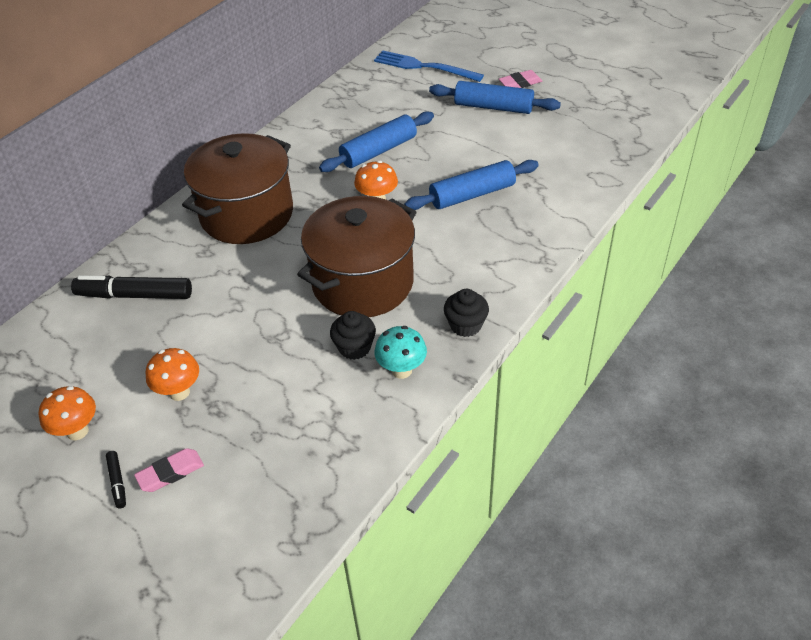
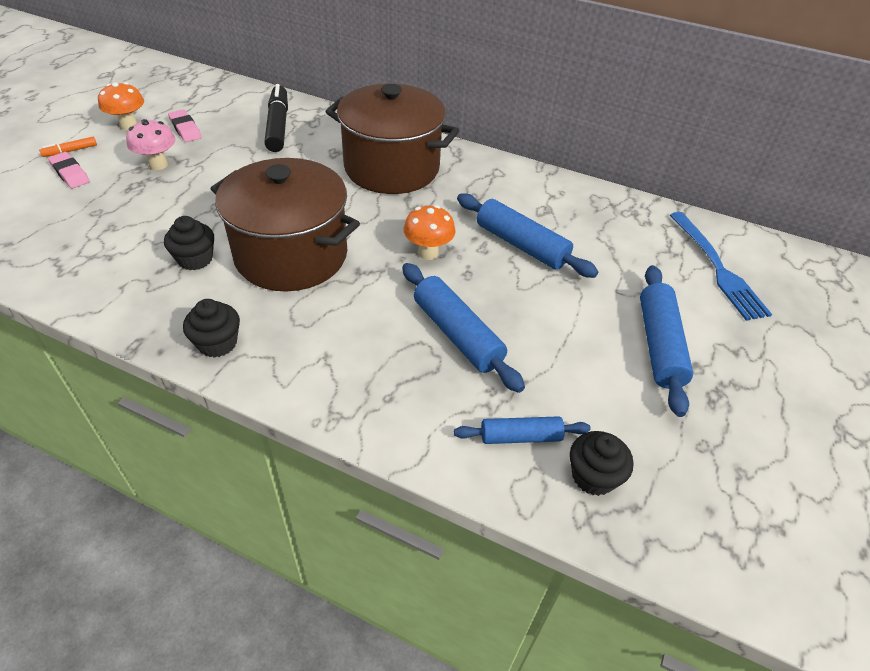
camera: 75 degrees right, 0 degrees up
black marker [106,451,126,509] -> orange marker [39,137,97,157]
orange mushroom [146,348,199,401] -> pink mushroom [126,119,176,170]
blue fork [374,50,484,82] -> blue fork turned 150 degrees clockwise [670,212,772,321]
turquoise mushroom [374,326,427,379] -> none
pink eraser [499,70,542,88] -> pink eraser moved to [168,109,202,142]
none -> blue rolling pin [454,416,591,444]
none -> black cupcake [570,431,633,496]

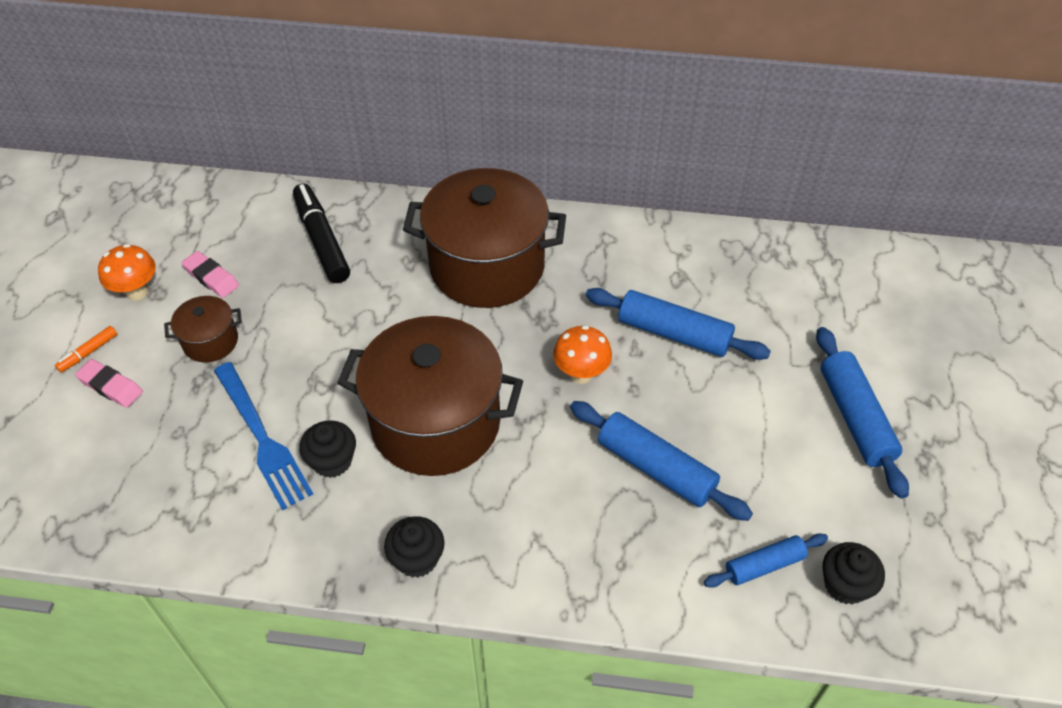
camera: 15 degrees left, 5 degrees up
pink mushroom [126,119,176,170] -> brown pot [164,296,242,362]
blue fork [670,212,772,321] -> blue fork moved to [214,362,313,510]

